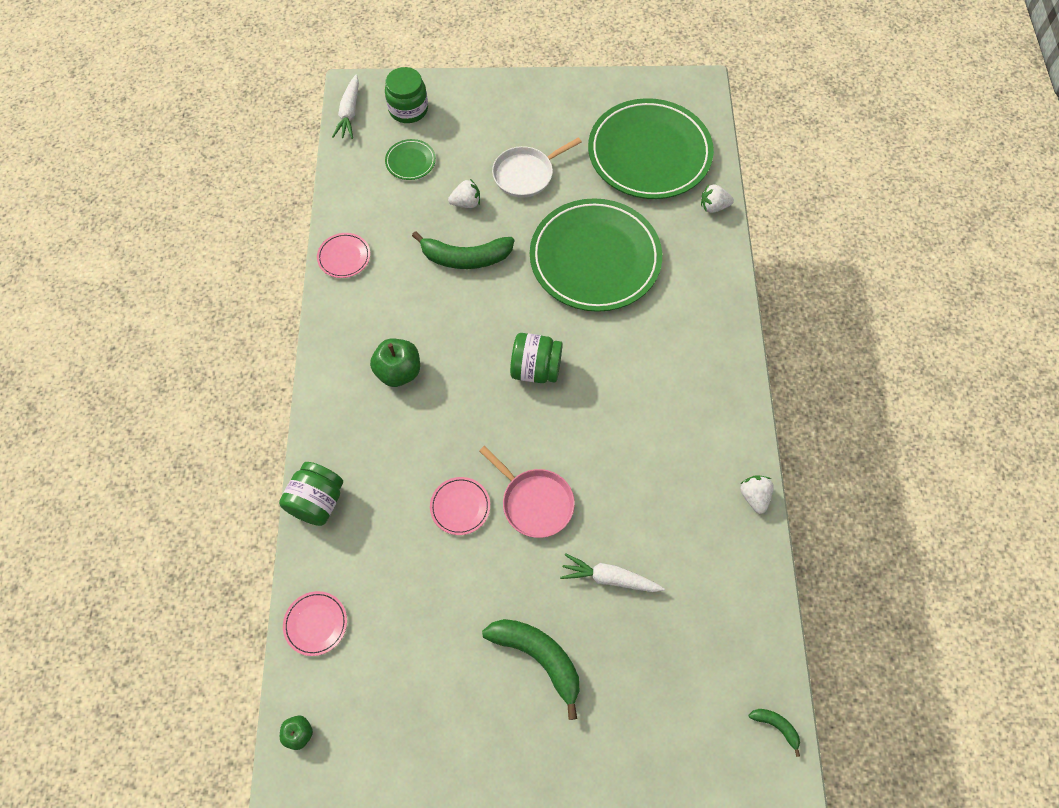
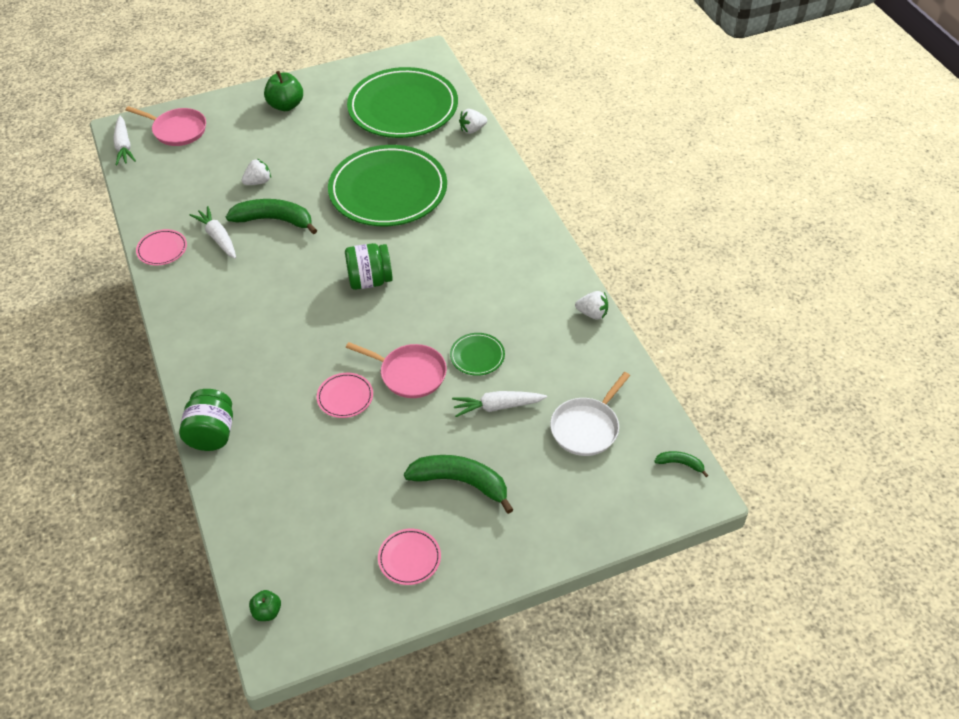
camera: 20 degrees left, 15 degrees down
pink plate [283,591,347,656] -> pink plate moved to [378,529,441,585]
green apple [370,339,420,387] -> green apple moved to [264,71,303,111]
green jar [385,67,428,123] -> pink pan [126,106,206,146]
green plate [385,139,436,180] -> green plate moved to [450,333,505,376]
green banana [412,231,514,269] -> green banana turned 150 degrees counterclockwise [226,199,317,234]
white pan [492,137,582,198] -> white pan moved to [550,372,630,456]
white strawberry [740,475,774,514] -> white strawberry turned 135 degrees clockwise [575,291,608,319]
none -> white carrot [190,206,236,259]

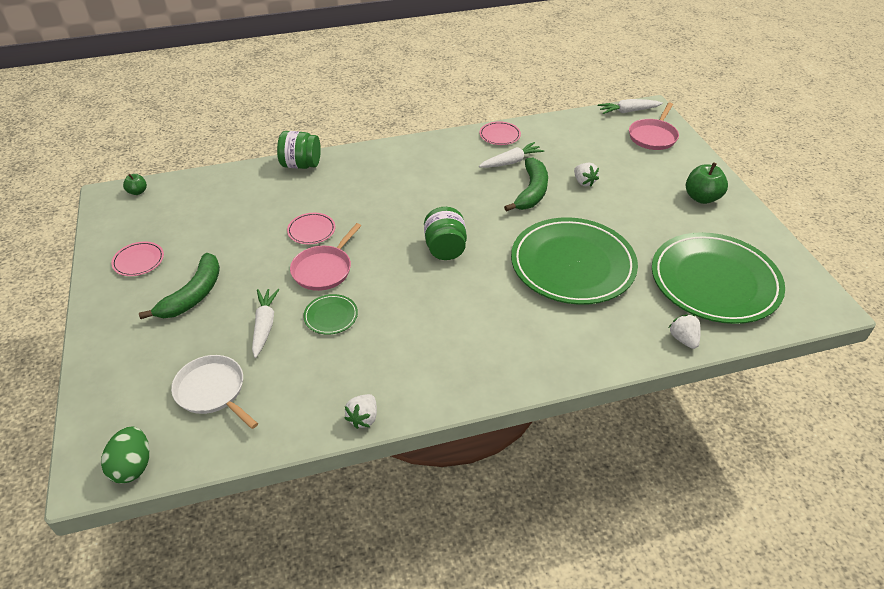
camera: 95 degrees right, 5 degrees down
green banana [654,451,708,477] -> green egg [101,427,149,484]

